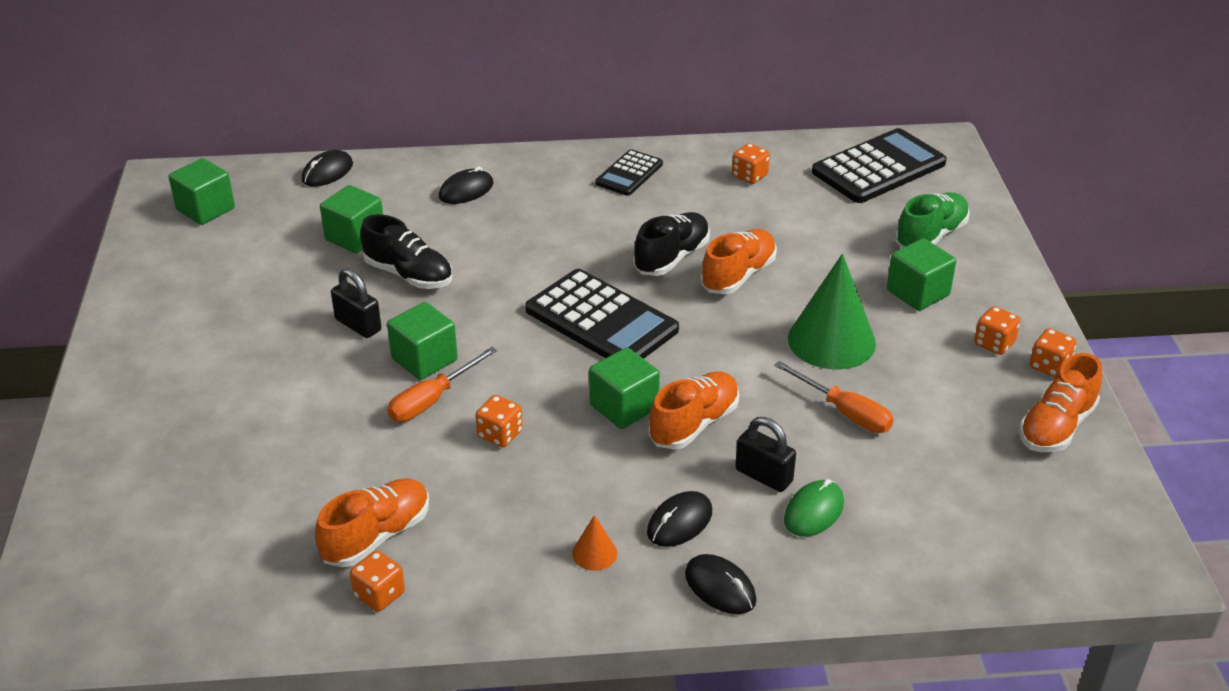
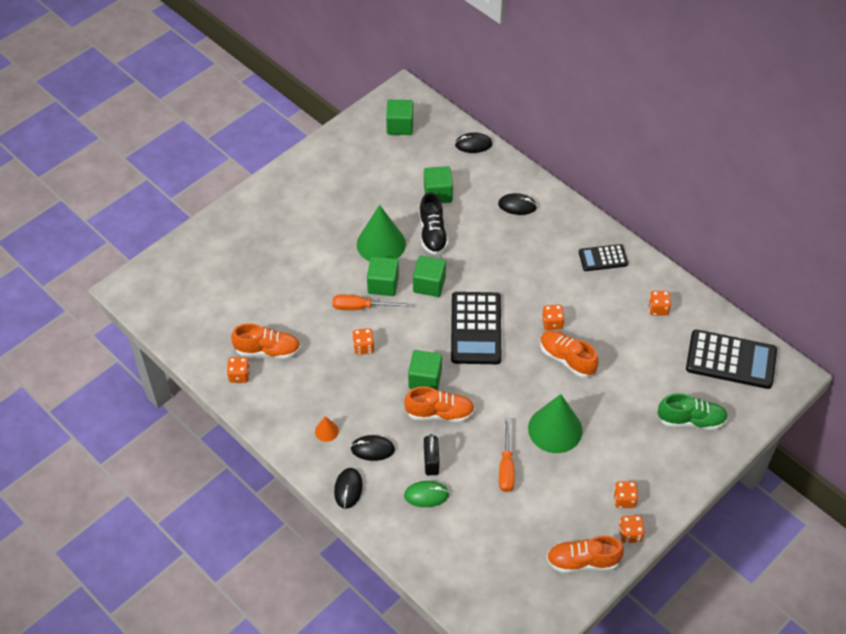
camera: 50 degrees right, 15 degrees up
black padlock [331,268,381,338] -> green cone [357,205,406,261]
black shoe [634,212,710,276] -> orange dice [542,305,565,330]
orange shoe [701,229,777,294] -> orange shoe turned 135 degrees counterclockwise [540,330,598,378]
green cube [887,238,956,311] -> green cube moved to [413,256,446,297]

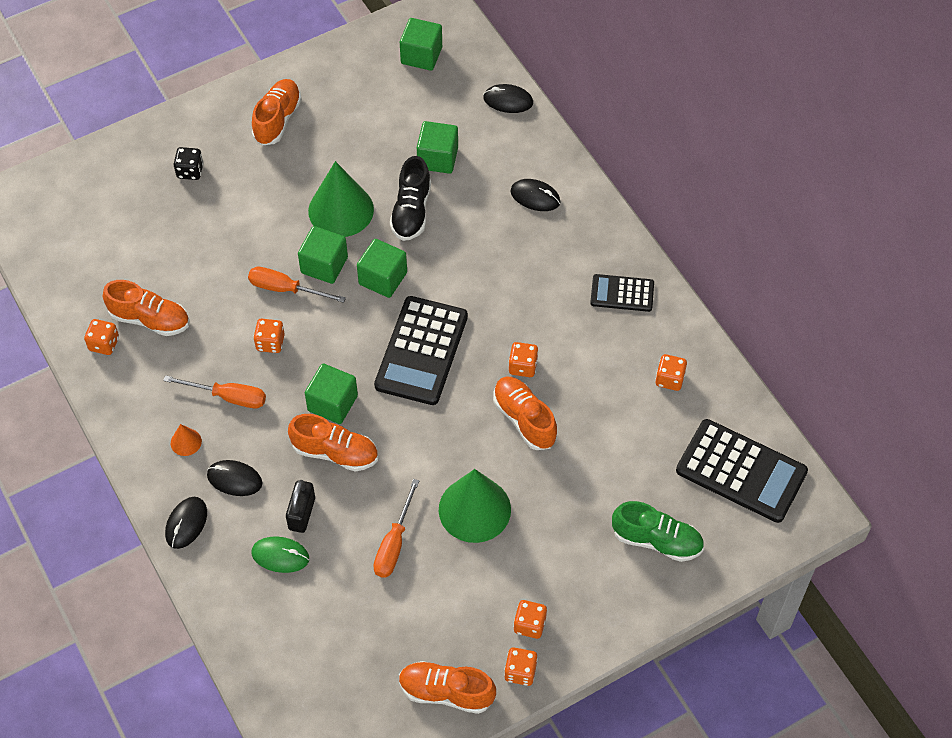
camera: 15 degrees right, 5 degrees up
none -> orange screwdriver [163,375,266,408]
none -> black dice [174,147,204,180]
none -> orange shoe [252,79,302,146]

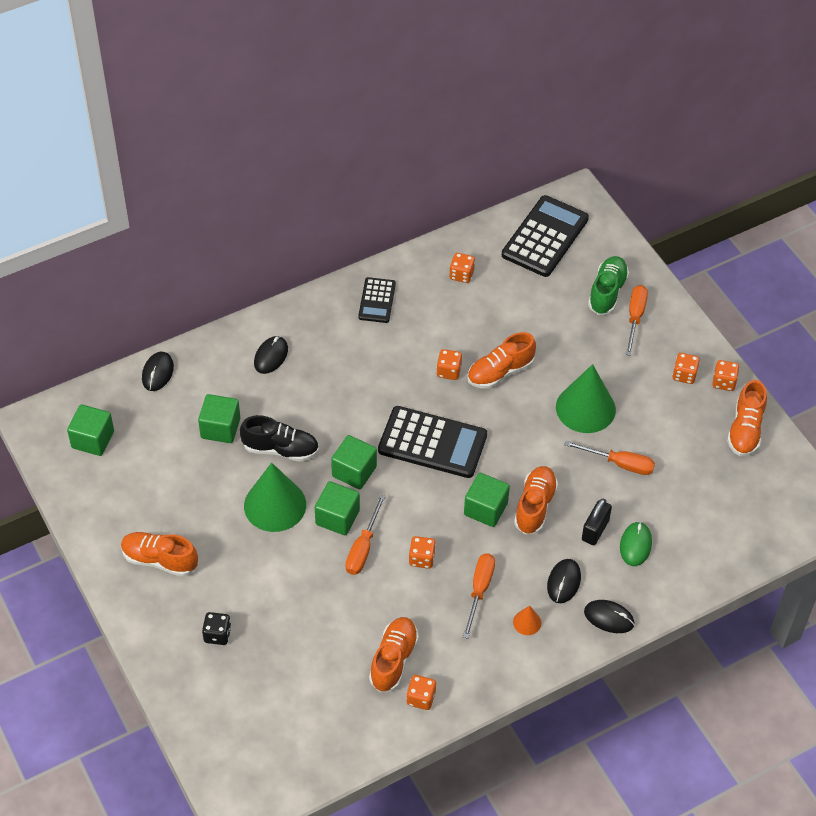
camera: 90 degrees left, 5 degrees down
black padlock [286,480,315,533] -> black padlock turned 75 degrees counterclockwise [582,499,612,545]
none -> orange screwdriver [626,285,648,356]

